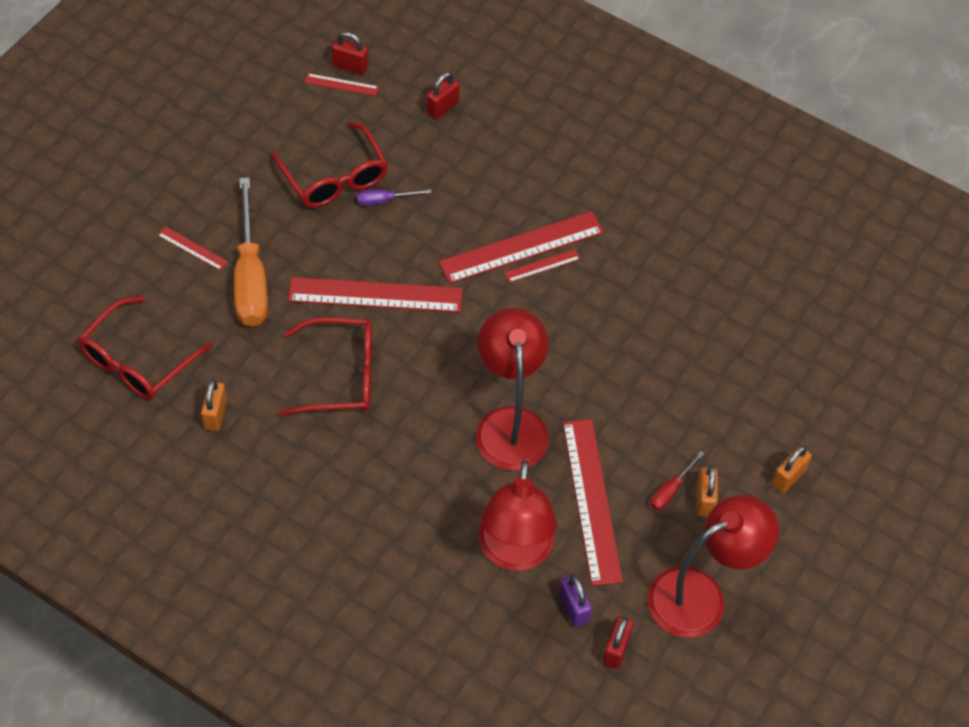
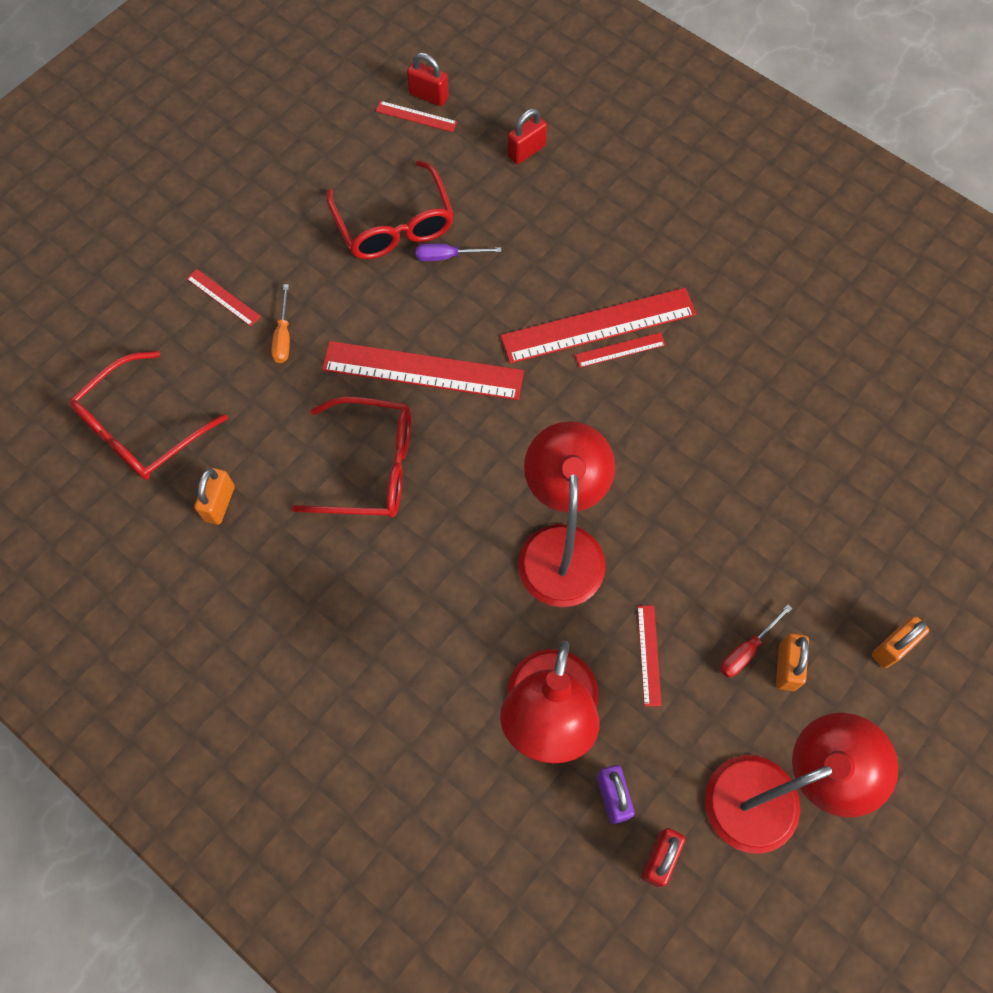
camera: 10 degrees right, 10 degrees up
orange screwdriver [234,177,268,327] -> orange screwdriver [272,284,290,363], size x0.44
red ruler [563,419,623,586] -> red ruler [637,605,662,706], size x0.46

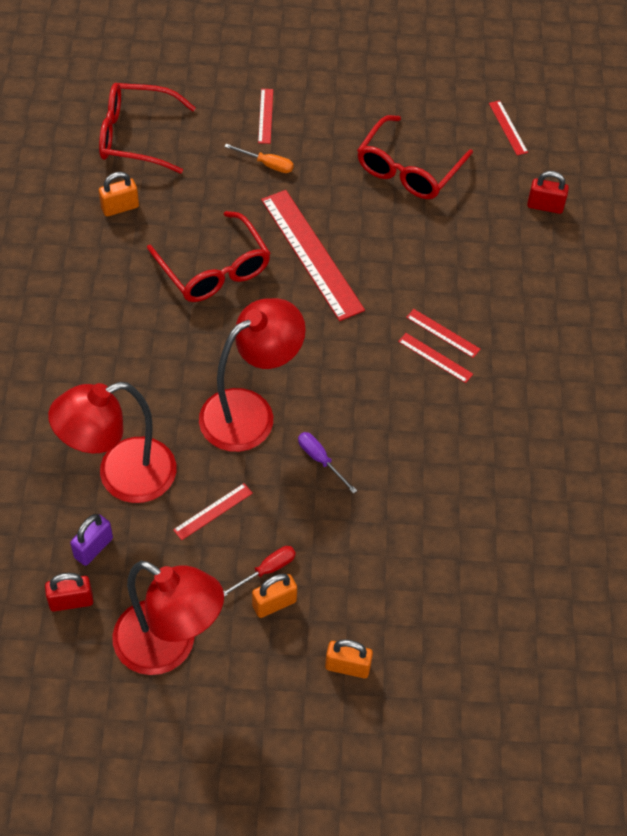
camera: 50 degrees right, 10 degrees down
orange screwdriver [272,284,290,363] -> orange screwdriver turned 120 degrees counterclockwise [224,144,294,173]
red padlock [407,53,449,106] -> none
purple screwdriver [416,243,502,261] -> purple screwdriver moved to [298,432,357,494]
red ruler [500,288,697,363] -> red ruler [406,309,481,358], size x0.46
red screwdriver [720,604,792,677] -> red screwdriver turned 135 degrees clockwise [223,546,296,597]

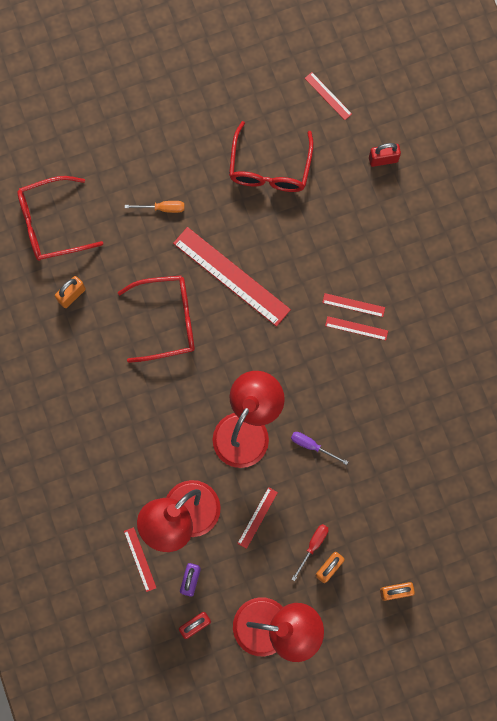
camera: 20 degrees left, 20 degrees up
red glasses [147,211,270,302] -> red glasses turned 45 degrees counterclockwise [118,275,195,363]
red ruler [258,89,273,144] -> red ruler moved to [124,527,156,592]

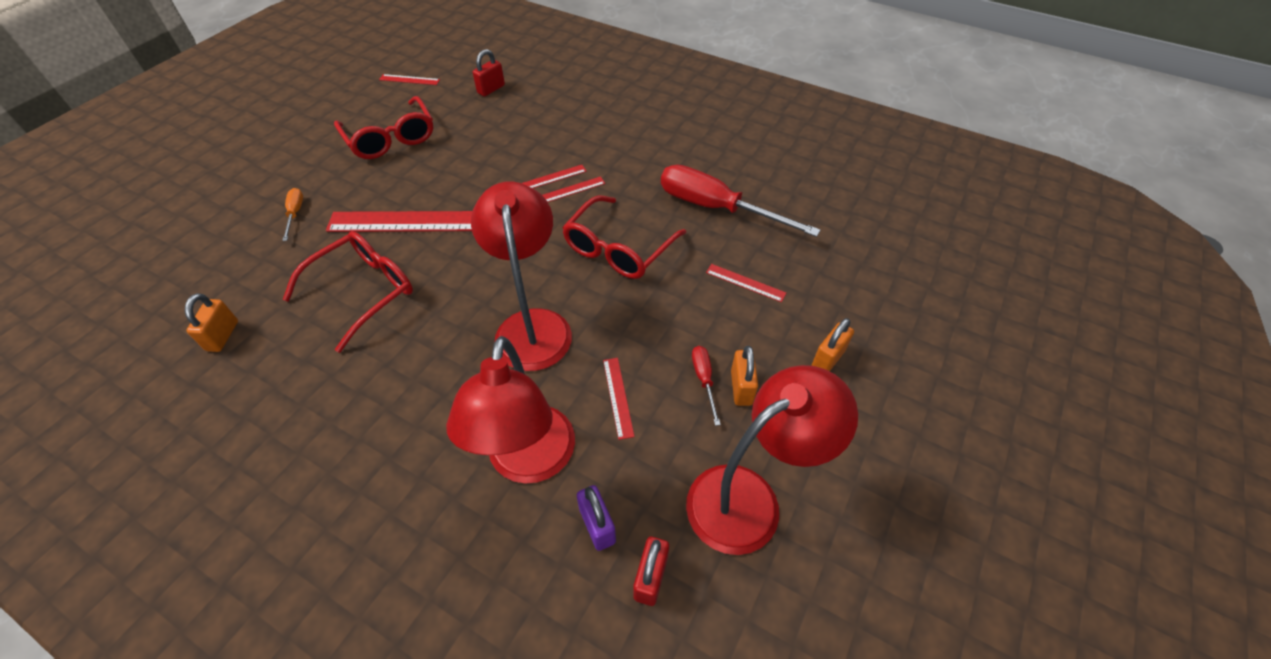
camera: 40 degrees left, 25 degrees down
red glasses [17,176,104,261] -> red glasses moved to [562,196,686,279]
red ruler [124,527,156,592] -> red ruler moved to [706,264,786,302]
orange screwdriver [125,201,185,213] -> orange screwdriver turned 60 degrees counterclockwise [282,188,303,241]
purple screwdriver [291,432,348,465] -> none
none -> red screwdriver [661,165,820,237]

